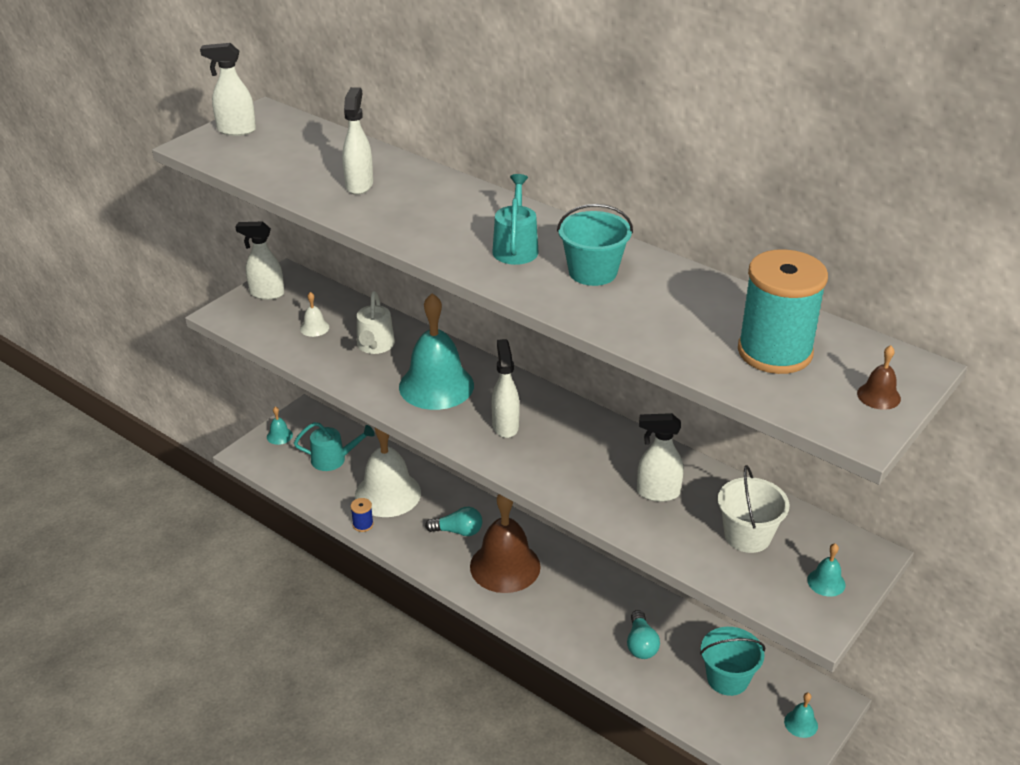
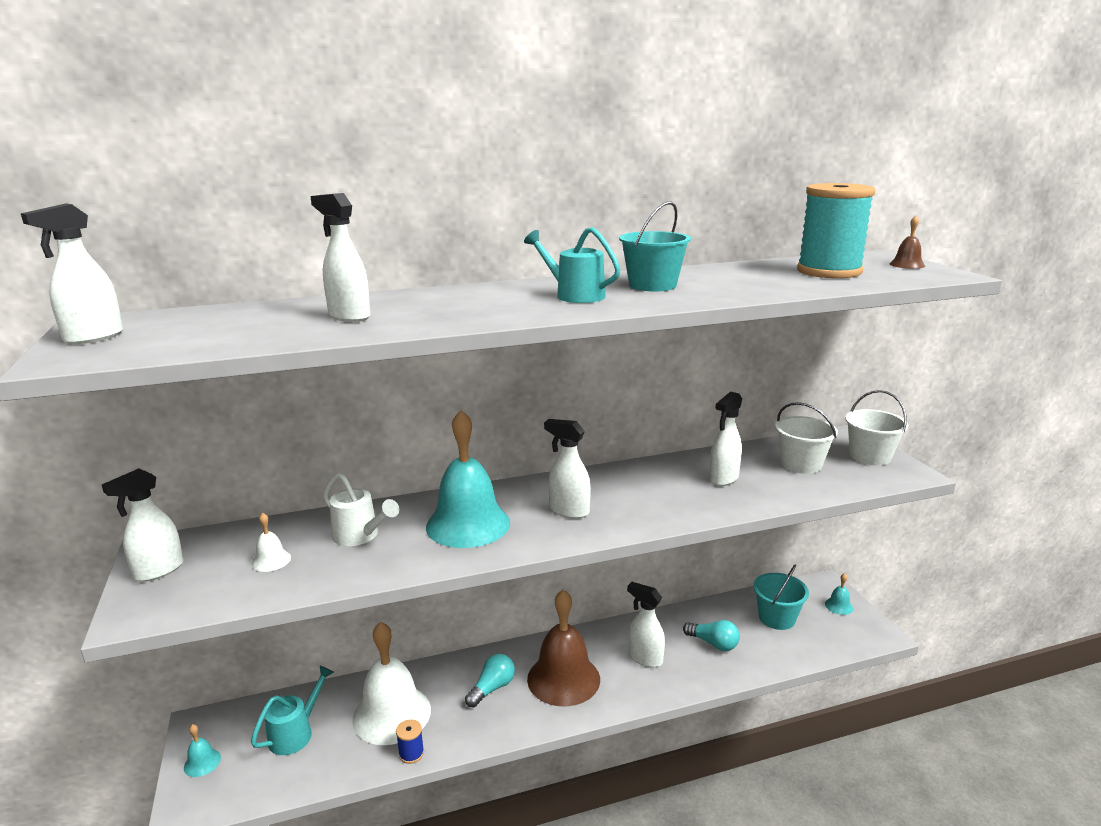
camera: 55 degrees left, 15 degrees down
turquoise bell [807,543,845,597] -> white bucket [845,390,908,466]
none -> white spray bottle [627,582,665,667]

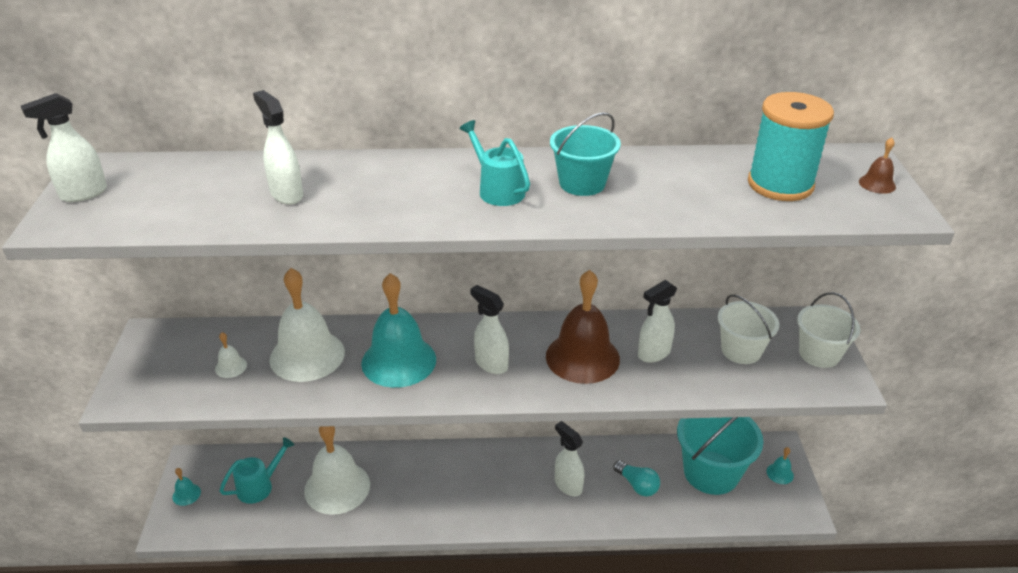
camera: 15 degrees right, 15 degrees up
white spray bottle [102,468,183,582] -> none
white watering can [323,473,399,546] -> white bell [270,268,345,382]
blue spool [396,719,424,764] -> none
turquoise light bulb [465,654,515,707] -> none
brown bell [527,589,600,707] -> brown bell moved to [546,270,620,384]
turquoise bucket [753,565,809,630] -> turquoise bucket [677,417,764,495], size x1.59

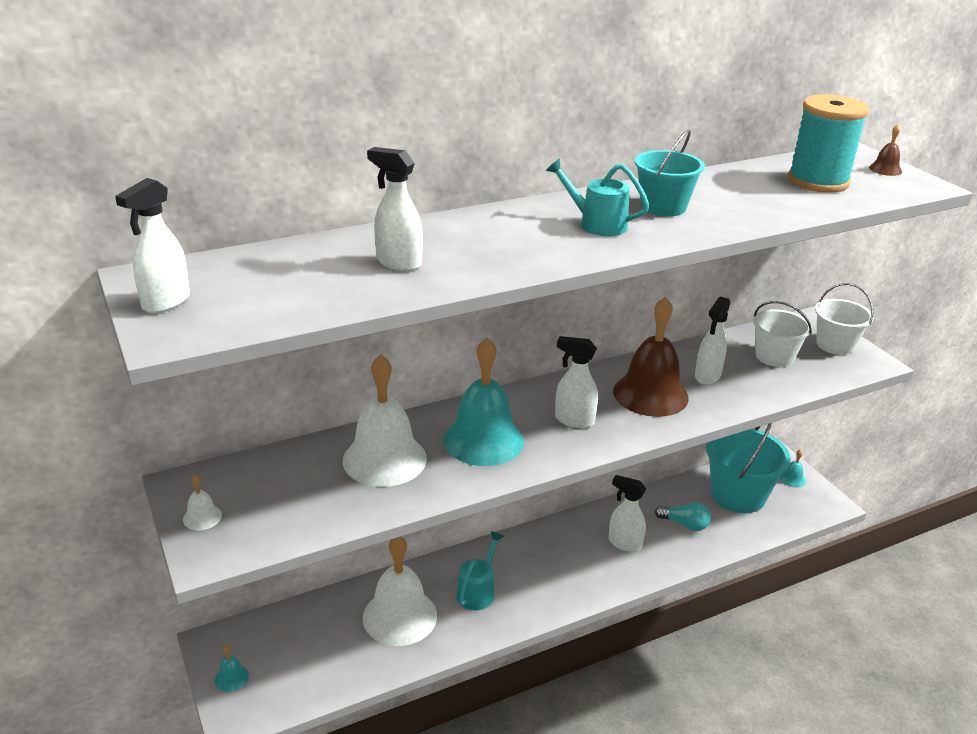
camera: 25 degrees left, 5 degrees down
white bell [215,332,247,378] -> white bell moved to [183,474,222,530]
turquoise watering can [219,437,294,504] -> turquoise watering can moved to [456,531,504,611]

